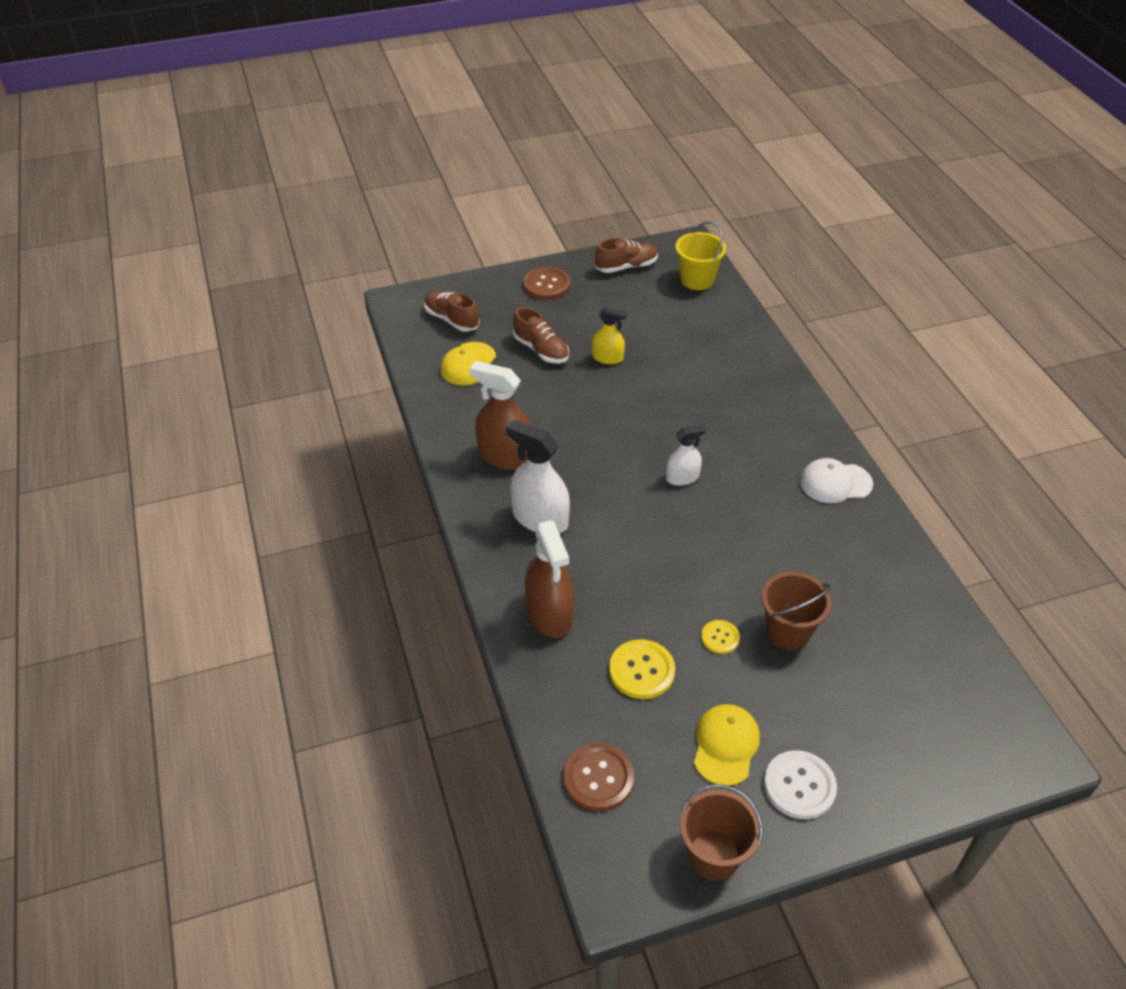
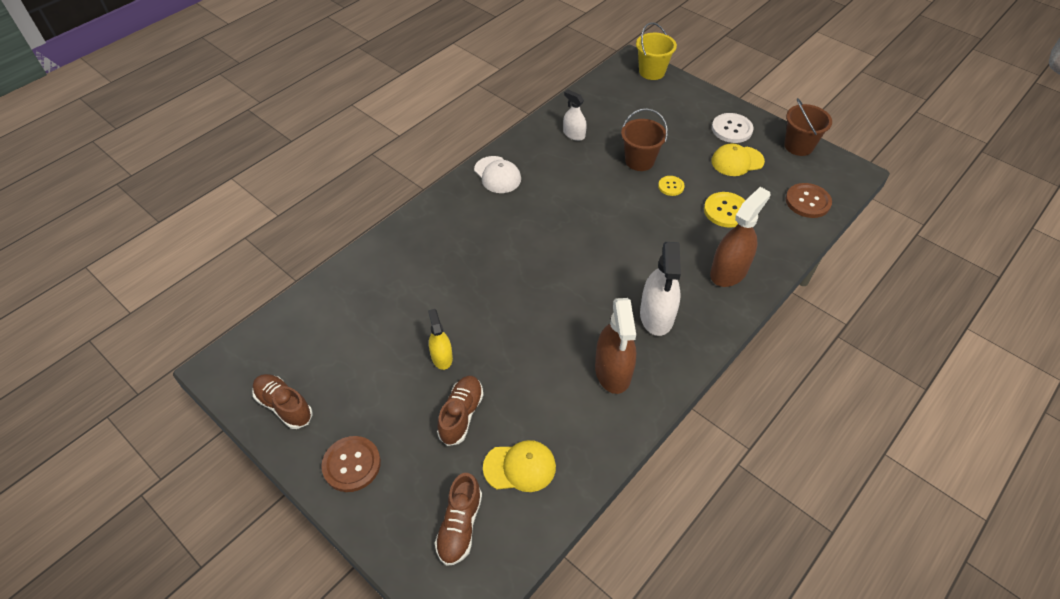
camera: 120 degrees left, 5 degrees up
white spray bottle [666,424,706,486] -> white spray bottle moved to [563,90,587,141]
yellow bucket [675,221,726,290] -> yellow bucket moved to [636,22,677,80]

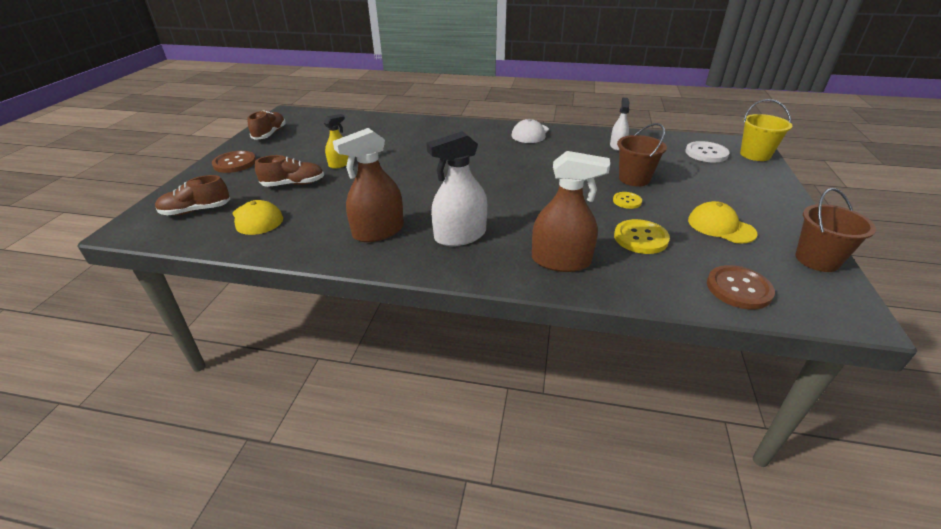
camera: 60 degrees right, 15 degrees down
white button [712,113,753,143] -> white button moved to [685,141,730,162]

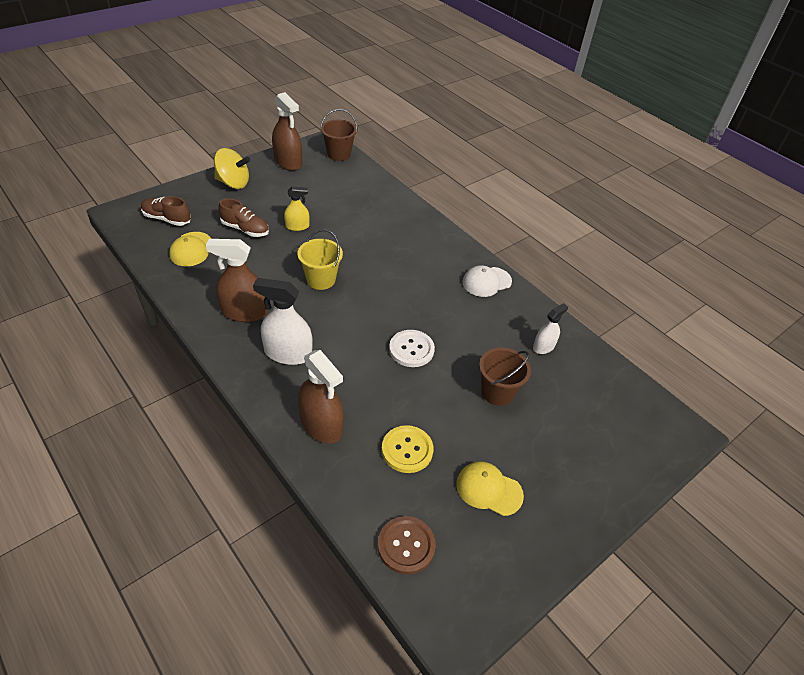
camera: 35 degrees right, 10 degrees up
brown button [212,151,256,173] -> yellow spinning top [214,148,250,189]
brown shoe [248,110,286,140] -> brown spray bottle [272,92,302,171]
yellow button [613,192,642,209] -> none
white button [685,141,730,162] -> white button moved to [389,330,435,367]
yellow cap [688,201,757,244] -> yellow cap turned 60 degrees counterclockwise [457,461,524,516]
yellow bucket [740,99,792,161] -> yellow bucket moved to [297,229,343,290]
brown bucket [795,188,876,272] -> brown bucket moved to [320,109,358,161]

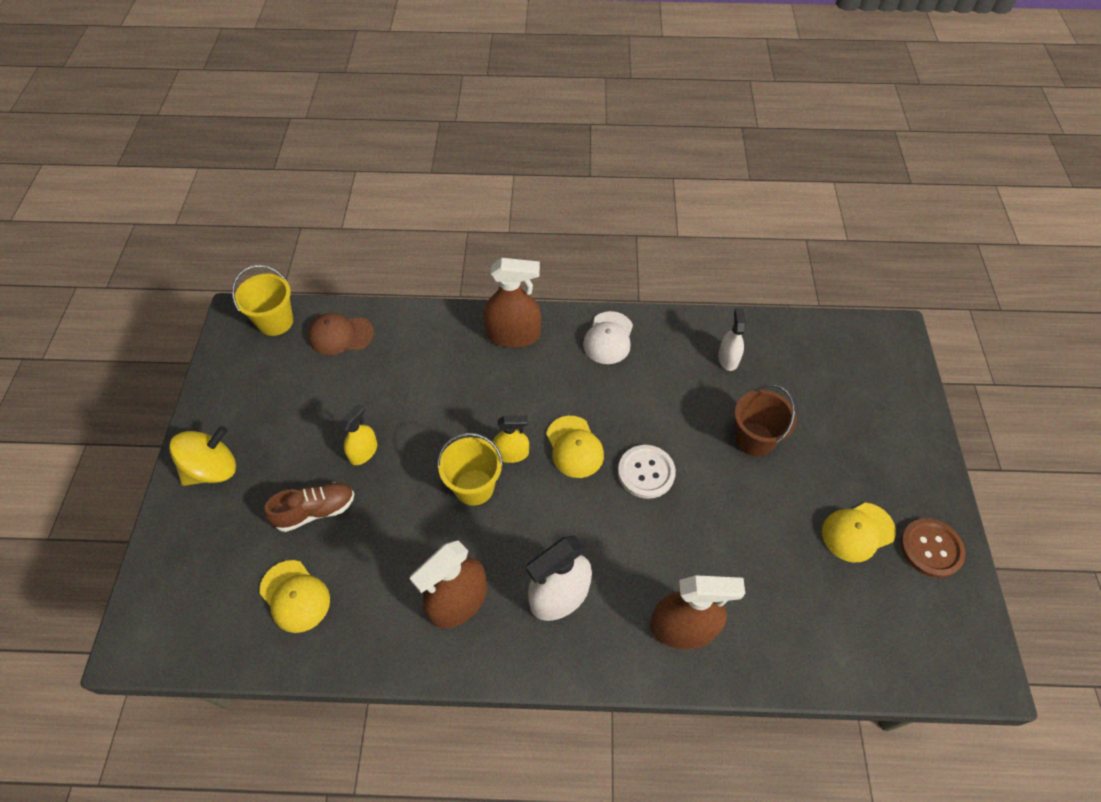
camera: 45 degrees left, 10 degrees up
brown shoe [141,196,191,226] -> none
brown spray bottle [272,92,302,171] -> brown spray bottle moved to [483,258,541,348]
brown bucket [320,109,358,161] -> yellow bucket [232,265,293,336]
brown button [378,516,436,575] -> brown button moved to [900,518,965,578]
yellow button [382,425,433,473] -> none
none -> brown cap [308,313,374,355]
none -> yellow spray bottle [493,416,529,463]
none -> yellow cap [546,416,604,478]

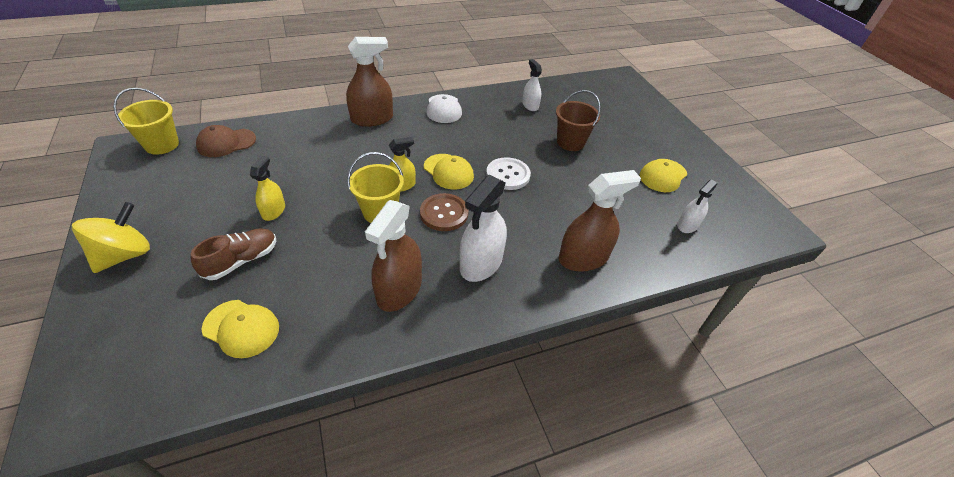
camera: 25 degrees left, 10 degrees down
brown button [900,518,965,578] -> brown button moved to [420,193,469,231]
none -> white spray bottle [677,180,717,233]

